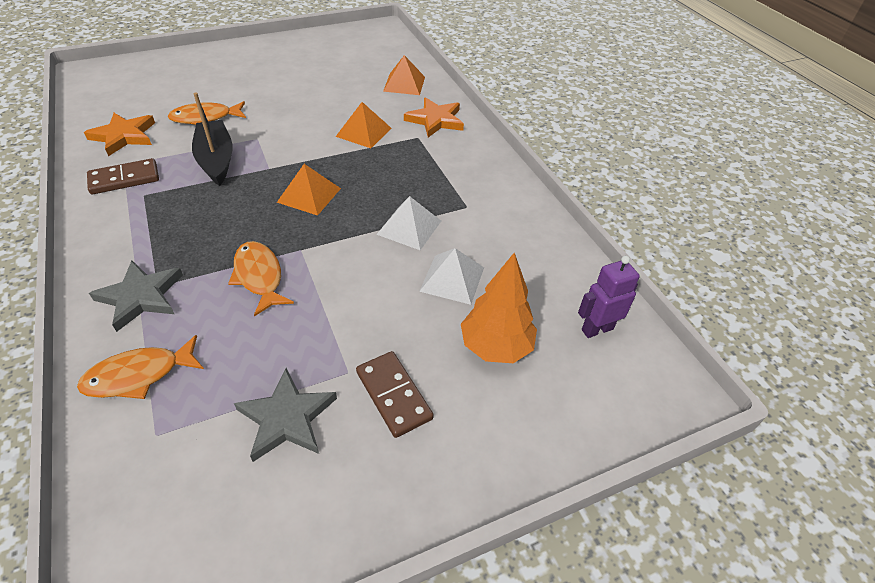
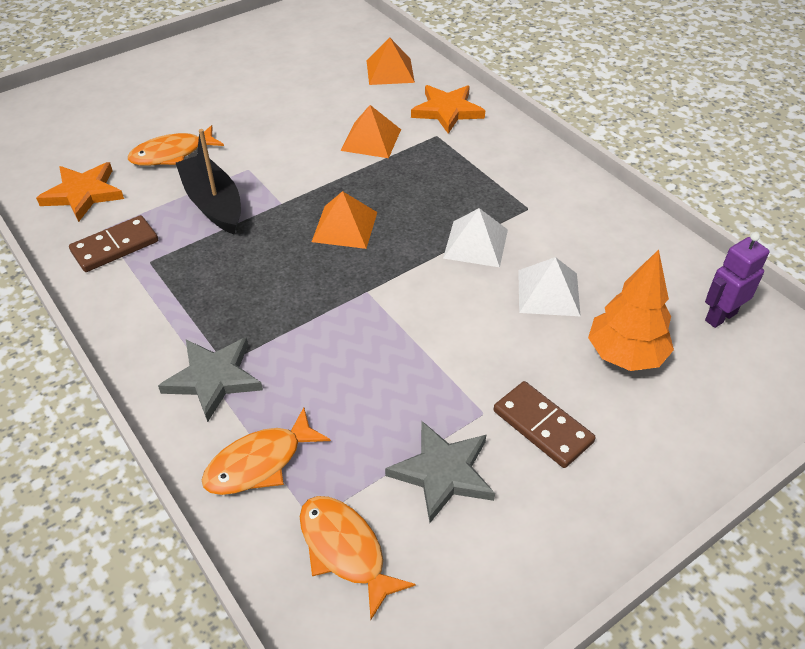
camera: 10 degrees left, 0 degrees up
orange fish [228,241,294,317] -> orange fish moved to [300,496,415,619]

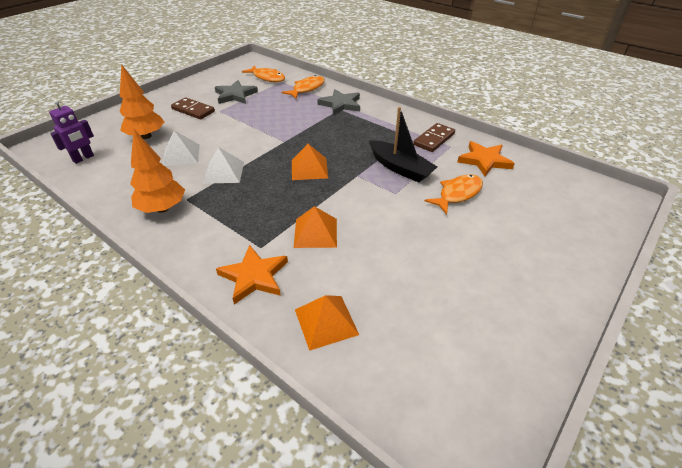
camera: 165 degrees right, 5 degrees down
none -> orange tree [130,129,185,213]

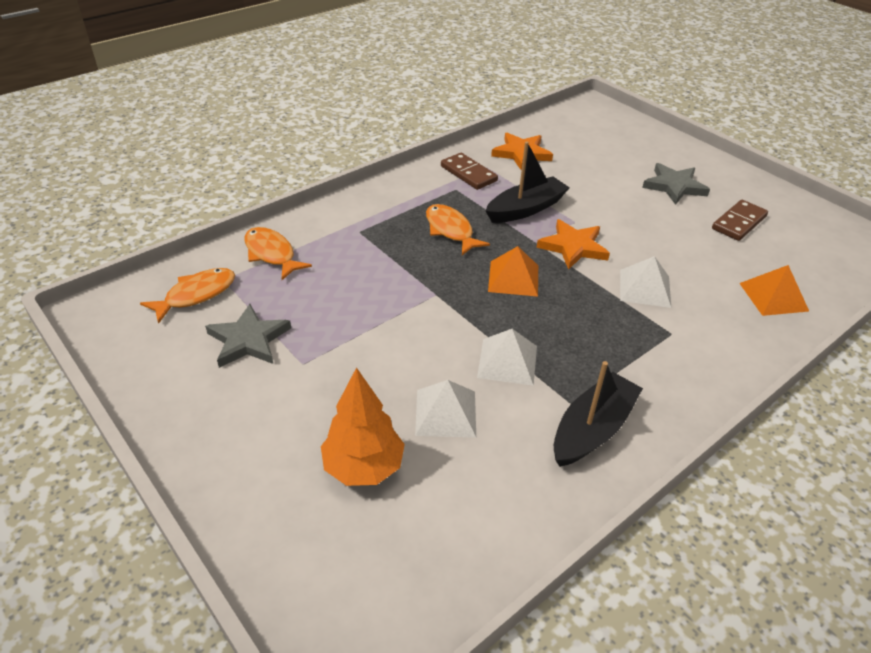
camera: 80 degrees left, 0 degrees up
purple robot [49,99,94,164] -> none
orange tree [130,129,185,213] -> black boat [554,361,643,467]
brown domino [171,97,215,119] -> brown domino moved to [712,200,768,241]
orange star [216,245,288,304] -> orange star moved to [536,219,610,270]
orange pyramid [294,206,337,248] -> white pyramid [620,256,671,308]
grey star [317,89,360,115] -> grey star moved to [642,163,710,205]
orange fish [425,174,483,214] -> orange fish moved to [426,204,490,255]

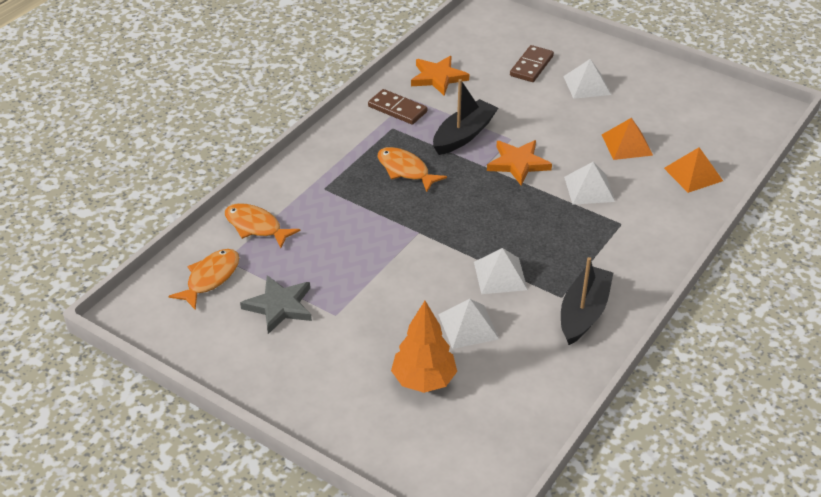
camera: 15 degrees left, 0 degrees up
orange pyramid [488,246,538,297] -> orange pyramid moved to [602,118,653,160]
grey star [642,163,710,205] -> white pyramid [563,59,611,99]
brown domino [712,200,768,241] -> brown domino moved to [510,45,554,82]

